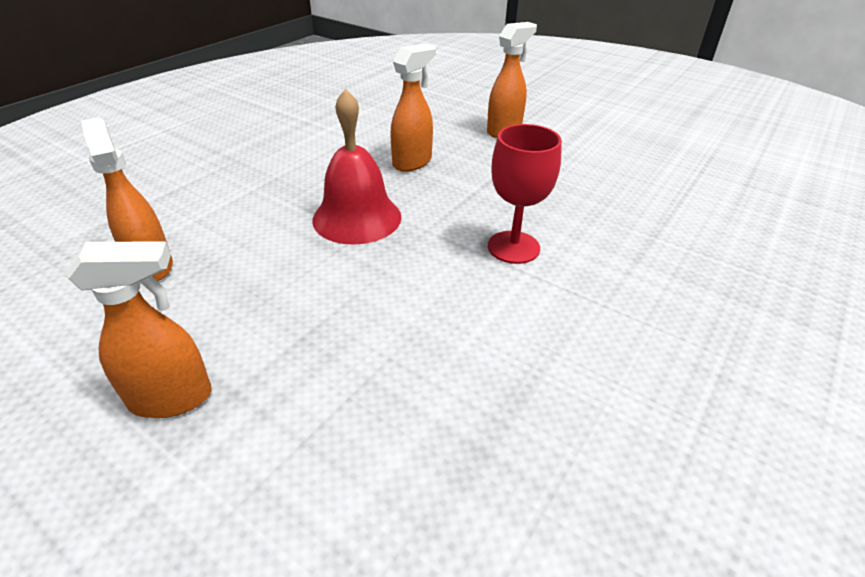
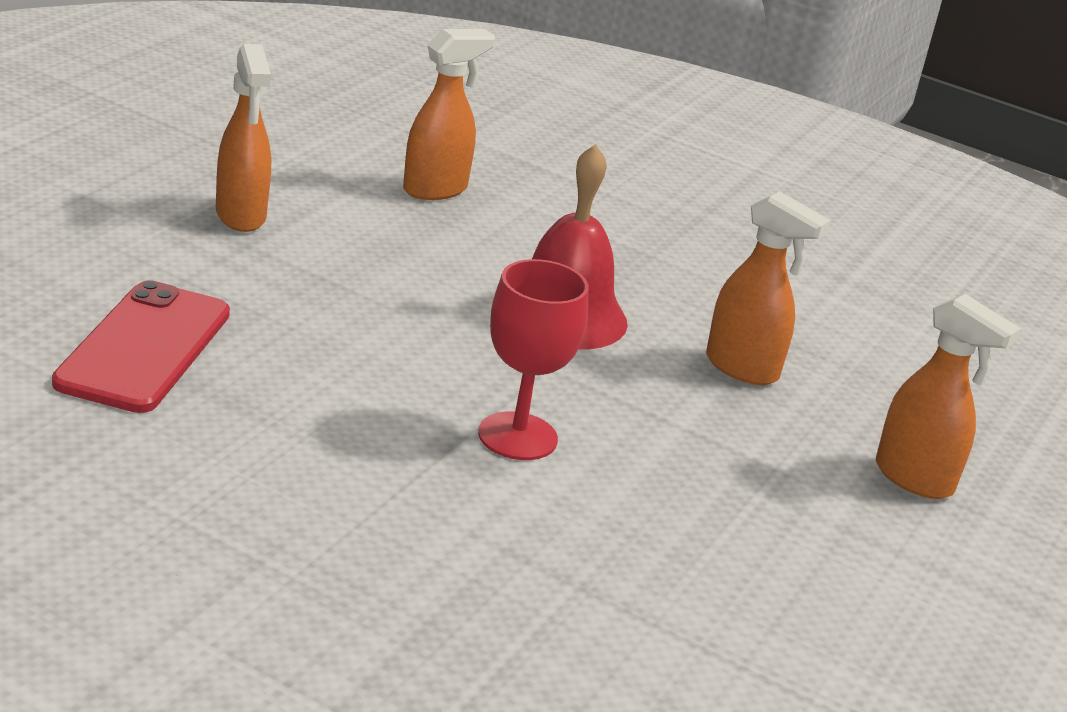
camera: 80 degrees right, 10 degrees down
none -> red phone [52,280,230,413]

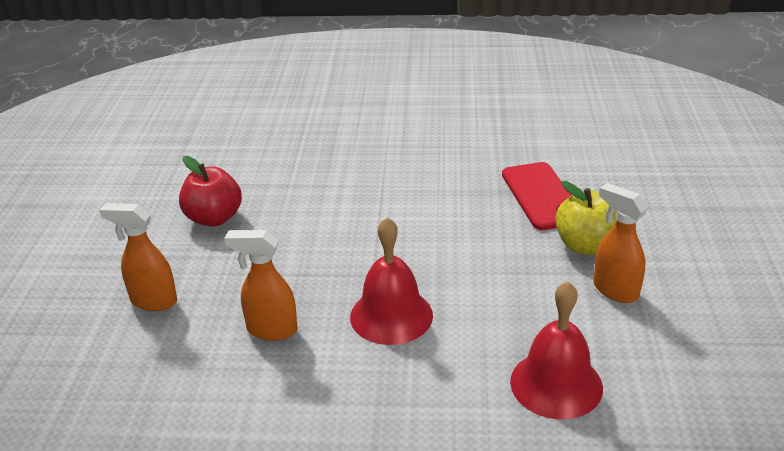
camera: 160 degrees right, 5 degrees up
orange spray bottle [403,29,495,200] -> red bell [510,281,603,420]
red goblet [478,259,589,460] -> none
none -> red apple [179,156,242,227]
none -> yellow apple [555,181,617,255]

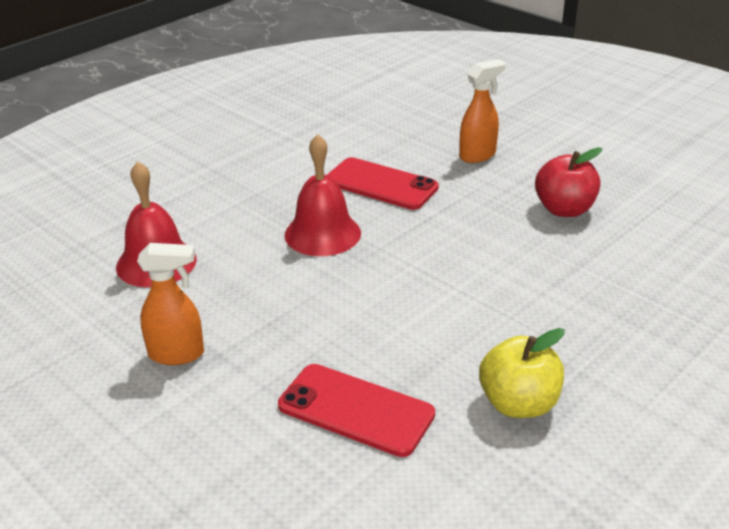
camera: 130 degrees right, 0 degrees up
orange spray bottle [224,230,298,341] -> red phone [327,157,439,210]
yellow apple [555,181,617,255] -> yellow apple moved to [479,328,565,418]

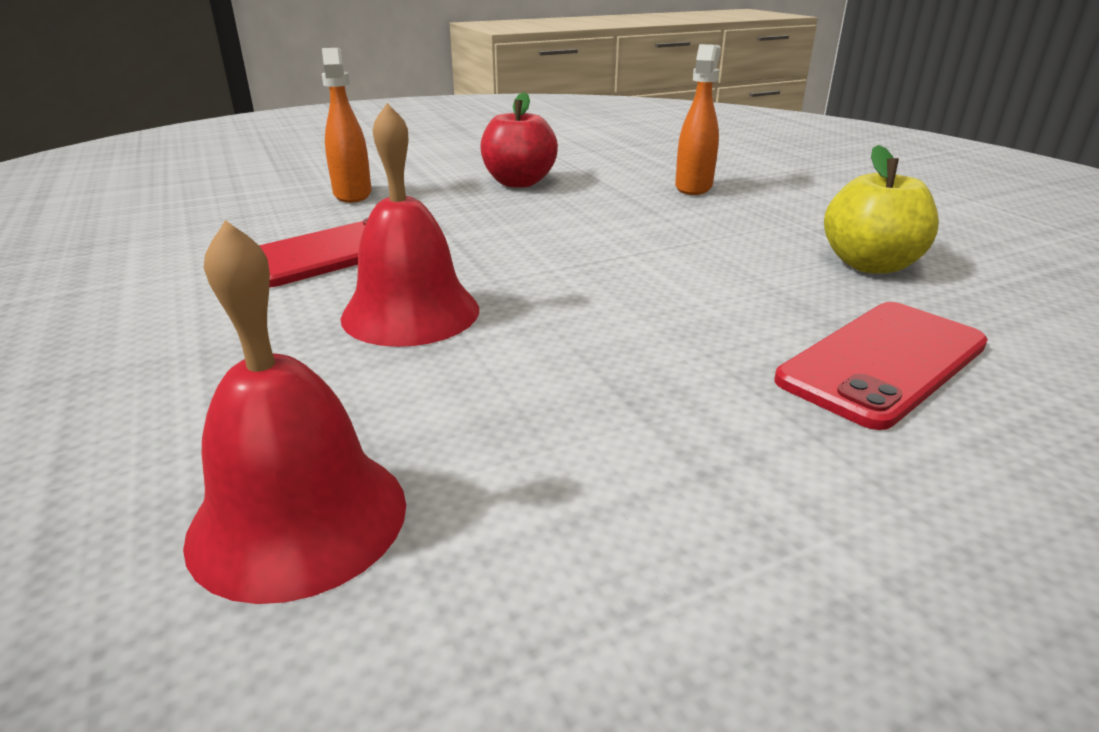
camera: 70 degrees left, 5 degrees down
orange spray bottle [137,243,204,365] -> orange spray bottle moved to [675,44,721,195]

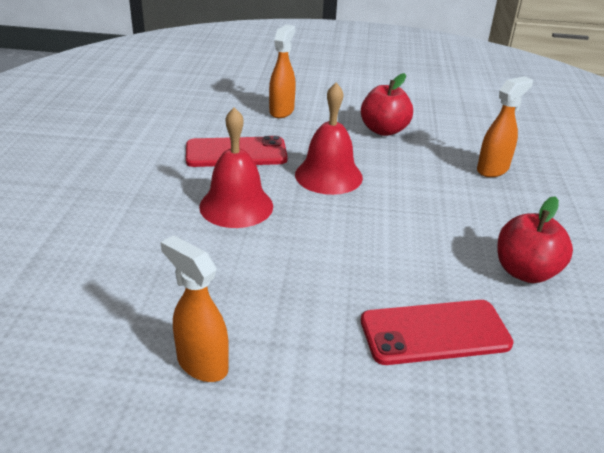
camera: 30 degrees right, 5 degrees up
red bell [183,220,406,604] -> red bell moved to [295,83,363,195]
yellow apple [824,145,939,274] -> red apple [497,196,573,283]
none -> orange spray bottle [161,235,229,382]

